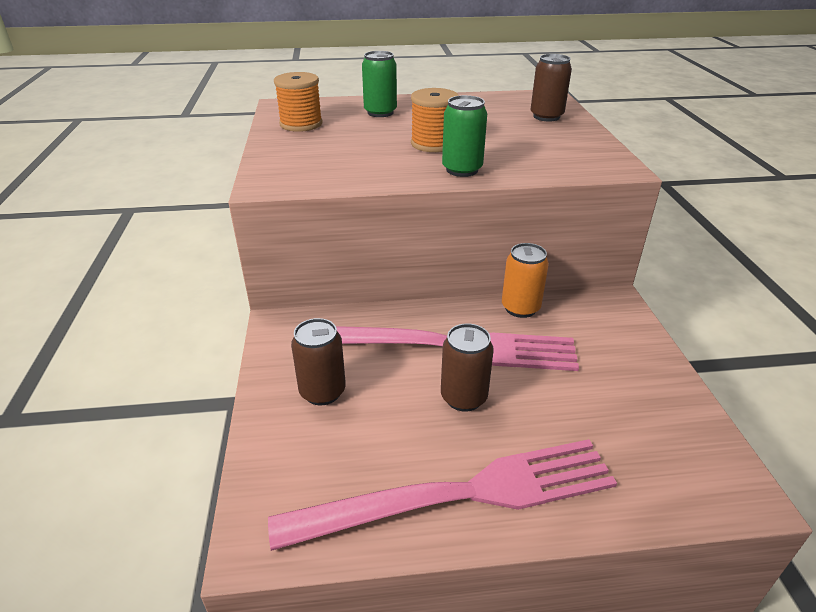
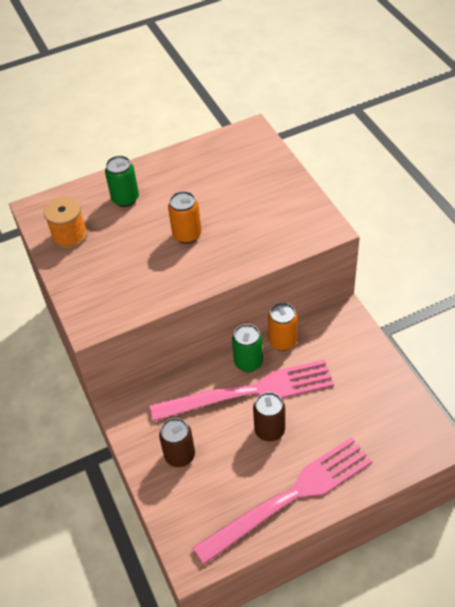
camera: 15 degrees left, 15 degrees up
orange spool [411,88,459,152] -> orange can [168,191,201,244]
green can [442,95,487,177] -> green can moved to [232,324,263,372]
brown can [531,54,572,122] -> none

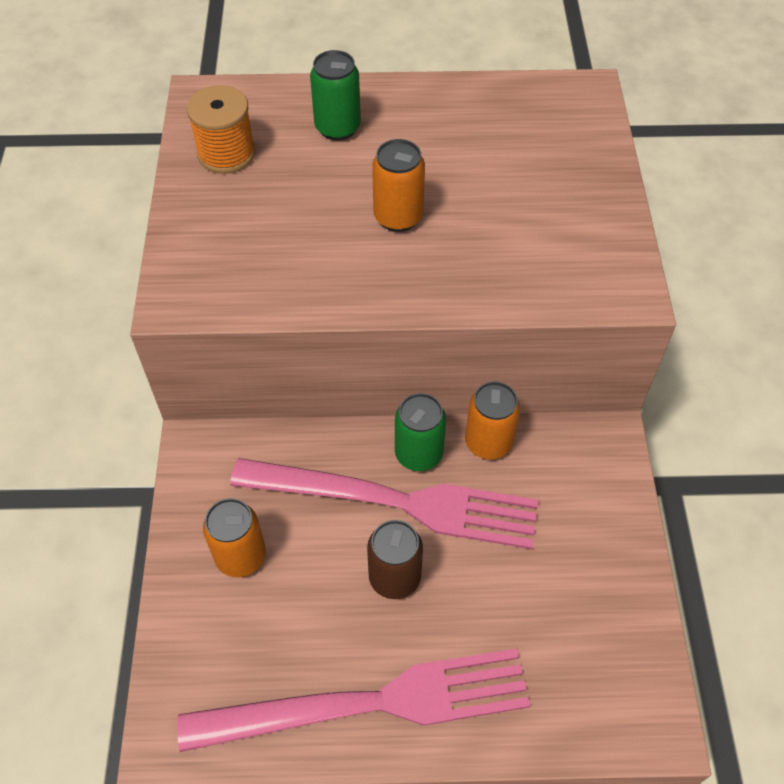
camera: 20 degrees right, 5 degrees up
brown can [159,418,195,467] -> orange can [203,498,266,577]

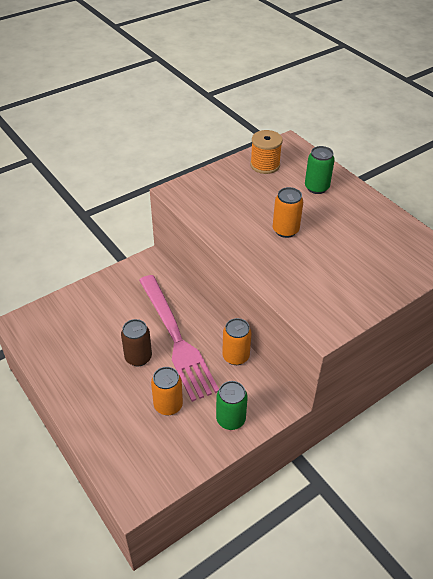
camera: 55 degrees right, 10 degrees down
pink fork [177,649,530,752] -> none
orange can [203,498,266,577] -> orange can moved to [151,367,183,416]
green can [395,393,446,471] -> green can moved to [216,381,248,430]

